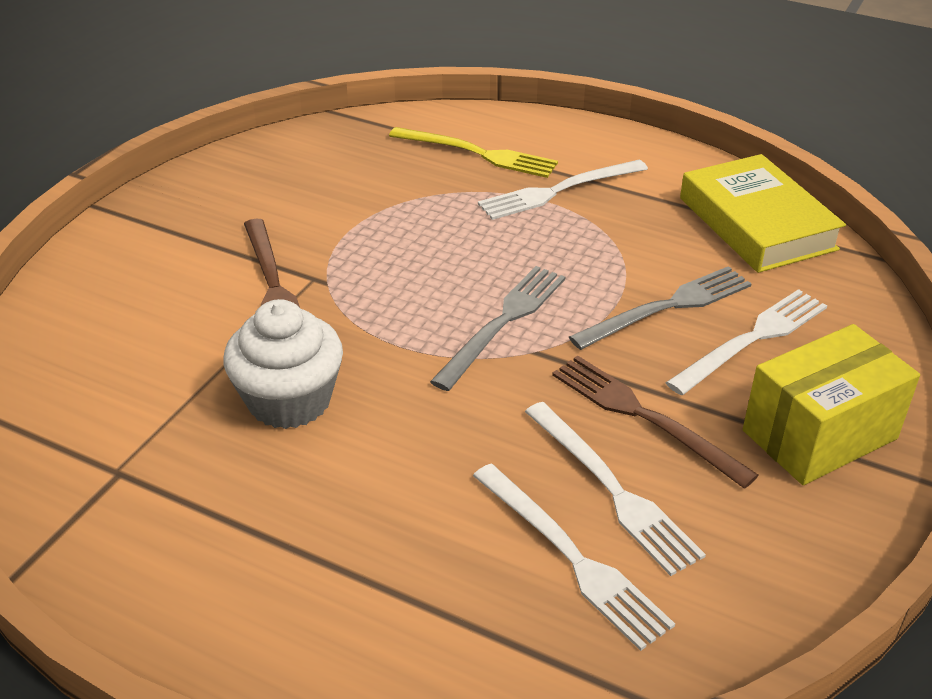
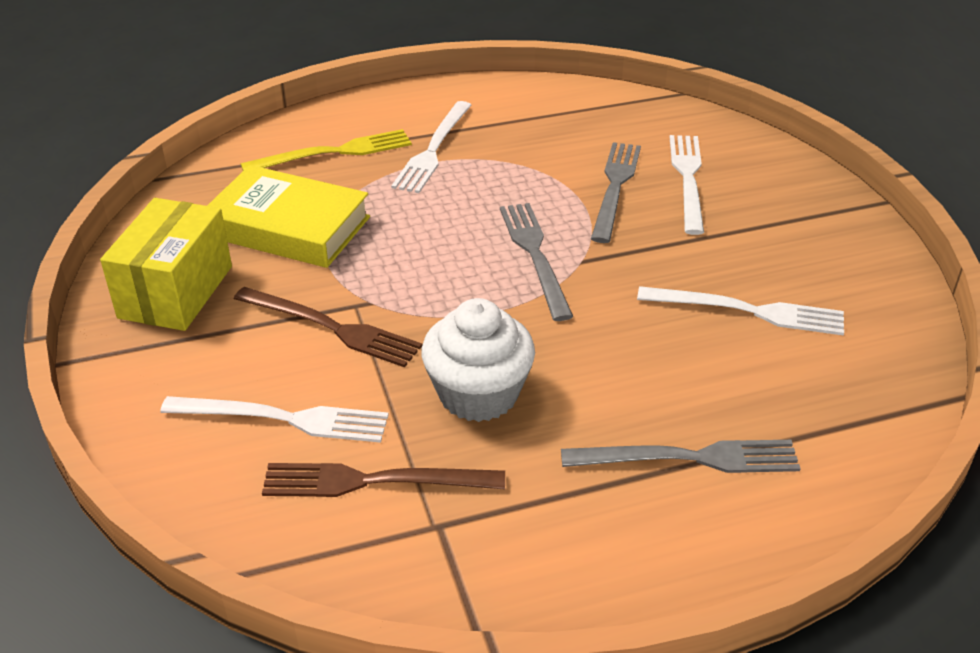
camera: 45 degrees left, 0 degrees up
white fork [473,464,675,651] -> white fork moved to [160,396,389,443]
brown fork [552,355,759,489] -> brown fork moved to [262,463,505,497]
yellow book [680,154,846,273] -> yellow book moved to [207,165,370,268]
yellow box [743,324,920,485] -> yellow box moved to [100,198,232,331]
none -> grey fork [561,440,801,473]

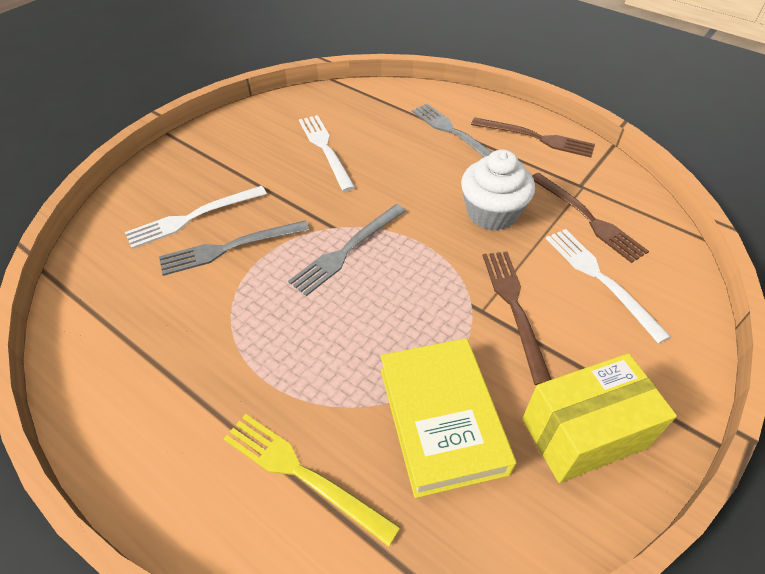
camera: 125 degrees left, 10 degrees up
white fork [391,101,472,193] -> none
none -> brown fork [471,117,595,158]

